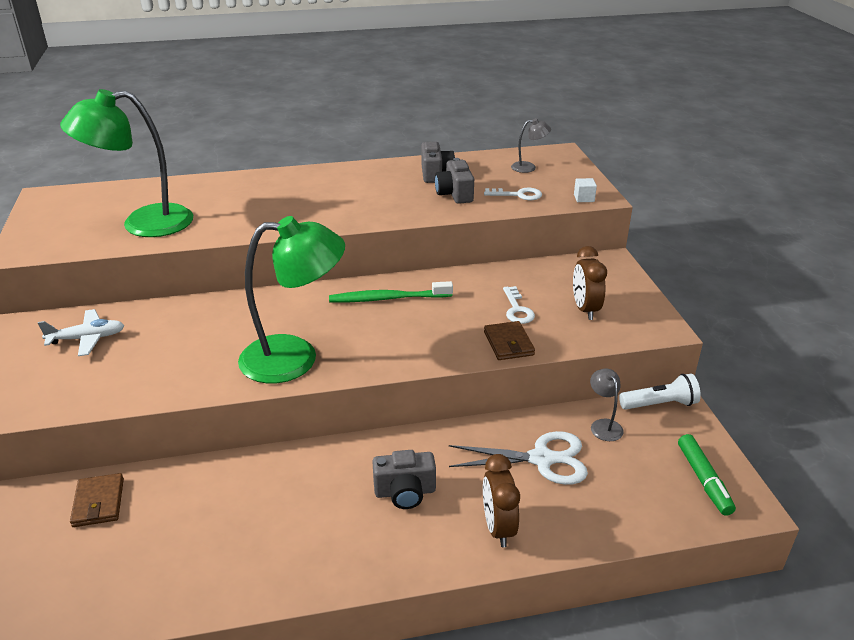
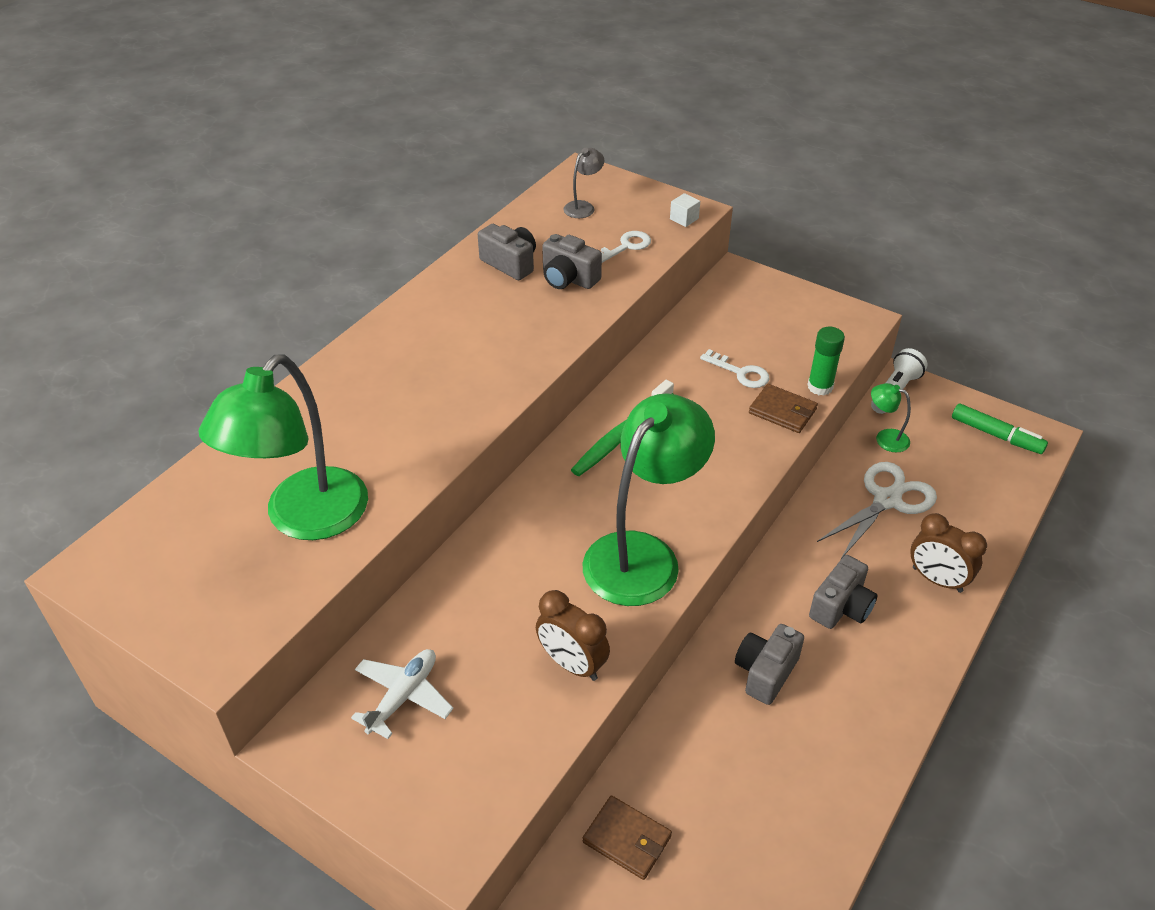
camera: 45 degrees left, 10 degrees up
brown clock [573,246,607,320] -> brown clock moved to [536,590,610,681]
grey lamp [590,368,624,441] -> green lamp [871,383,911,452]
none -> grey camera [735,624,804,705]
none -> green glue stick [808,327,845,396]

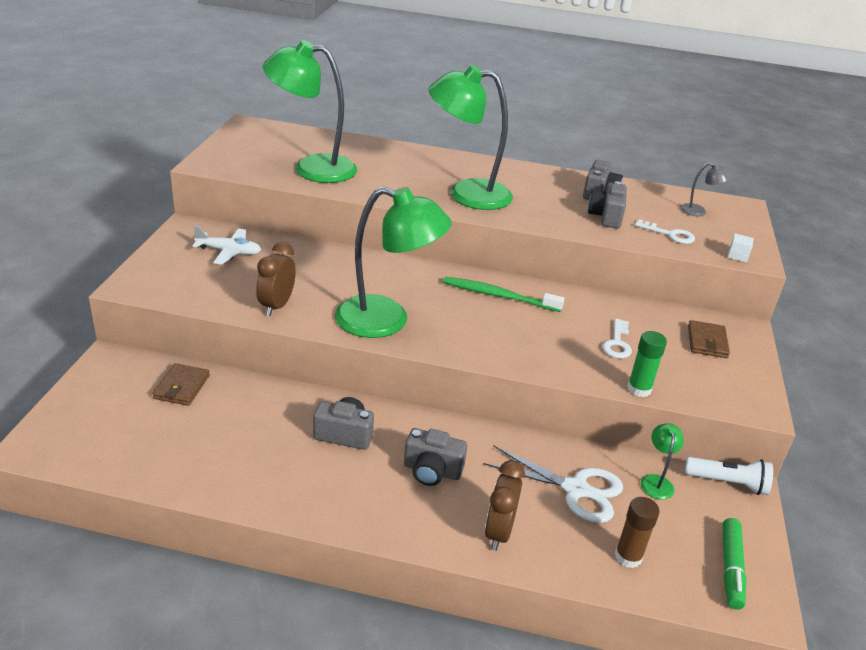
camera: 65 degrees right, 10 degrees down
brown wallet [749,384,818,433] -> brown wallet moved to [688,320,730,358]
none -> green lamp [428,65,513,210]
none -> brown glue stick [615,497,660,568]

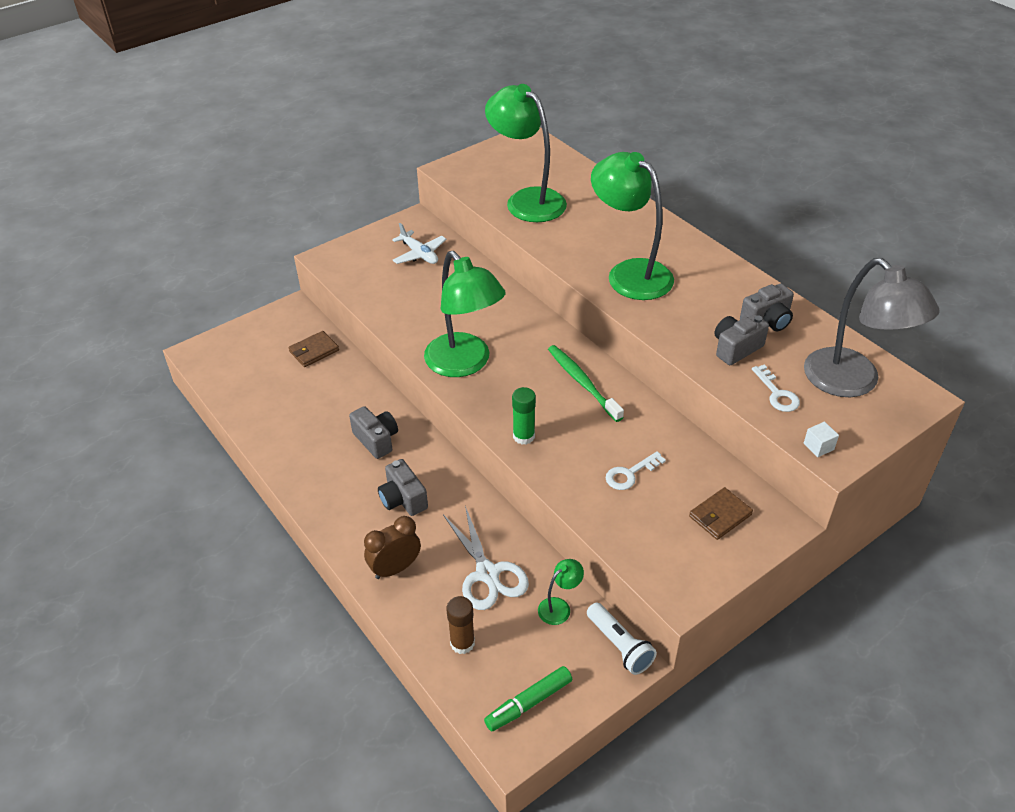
camera: 45 degrees right, 10 degrees up
brown clock [256,242,296,316] -> none
green glue stick [627,331,667,397] -> green glue stick moved to [512,387,536,445]
grey lamp [680,163,731,216] -> grey lamp [804,258,940,397], size x2.38

